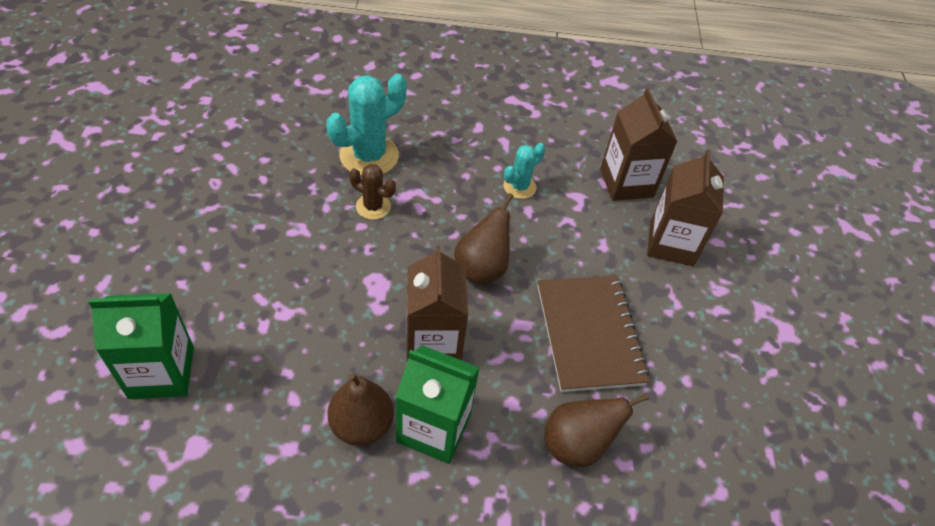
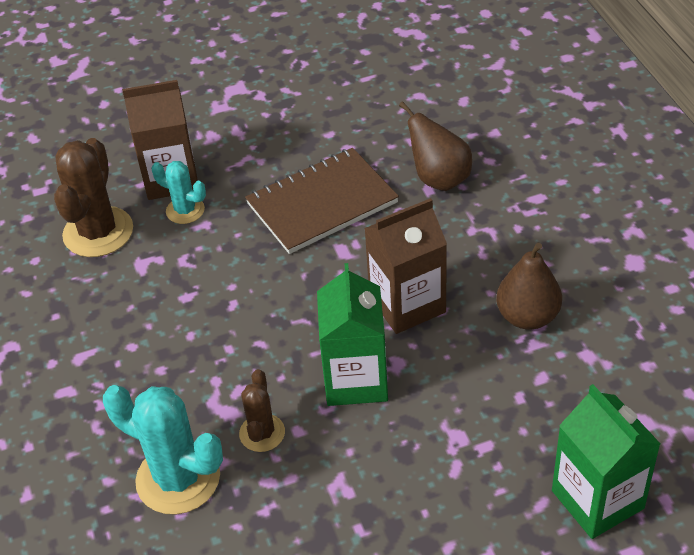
camera: 105 degrees left, 5 degrees down
green carton [396,345,480,464] -> green carton moved to [317,263,388,406]
brown pear [454,193,514,285] -> none
turquoise cactus [503,143,545,199] -> turquoise cactus moved to [152,161,206,224]
brown carton [600,88,677,201] -> brown cactus [54,138,133,257]

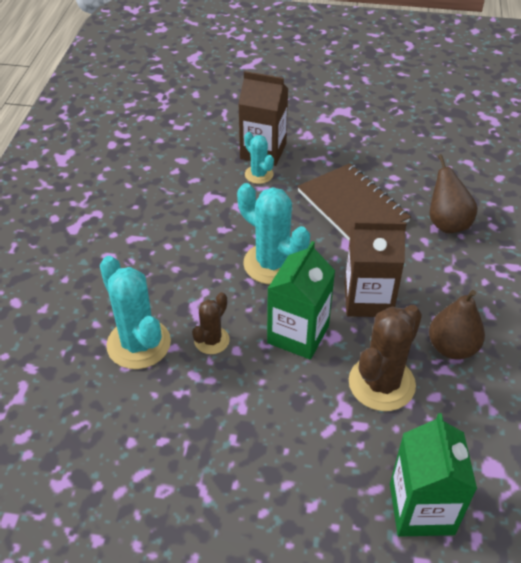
camera: 25 degrees right, 0 degrees up
brown cactus [54,138,133,257] -> brown cactus moved to [349,305,422,411]
brown notebook [245,148,399,254] -> brown notebook turned 60 degrees clockwise [297,163,411,241]
none -> turquoise cactus [237,183,310,284]

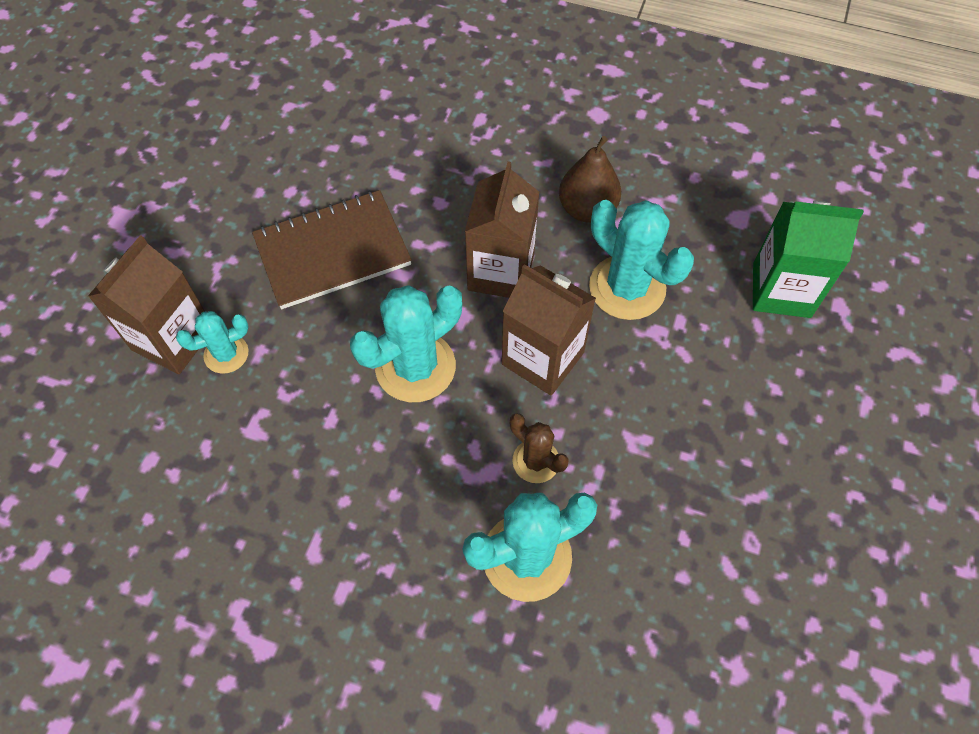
camera: 80 degrees left, 15 degrees up
green carton [267,241,335,360] -> brown carton [502,264,596,396]
brown cactus [349,305,422,411] -> turquoise cactus [589,200,694,320]
brown pear [429,154,478,234] -> none

